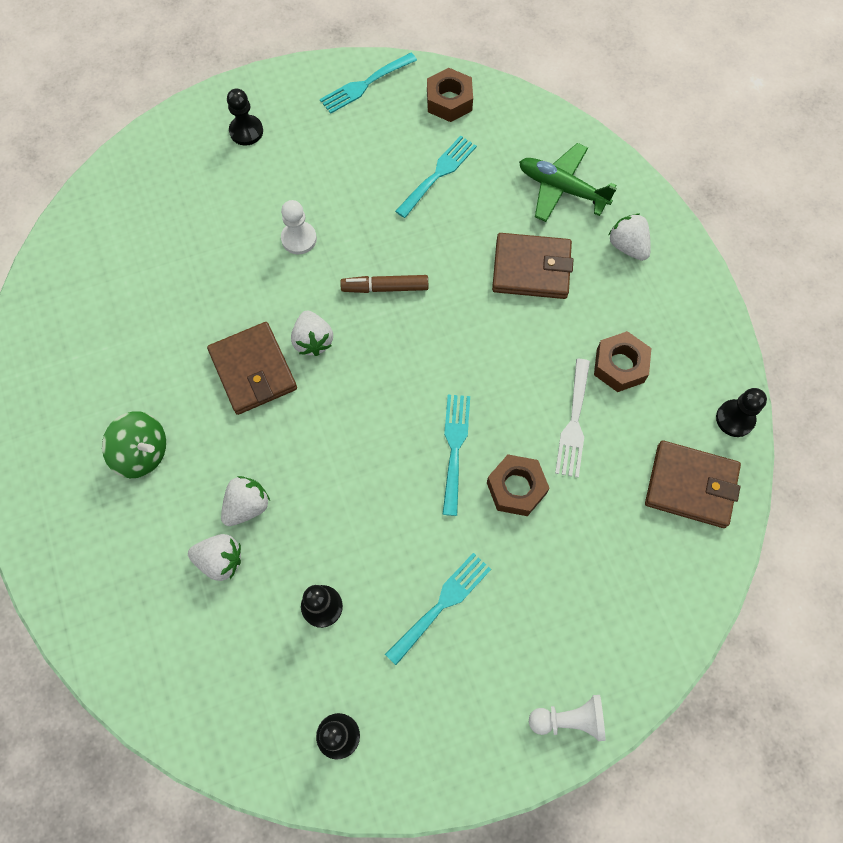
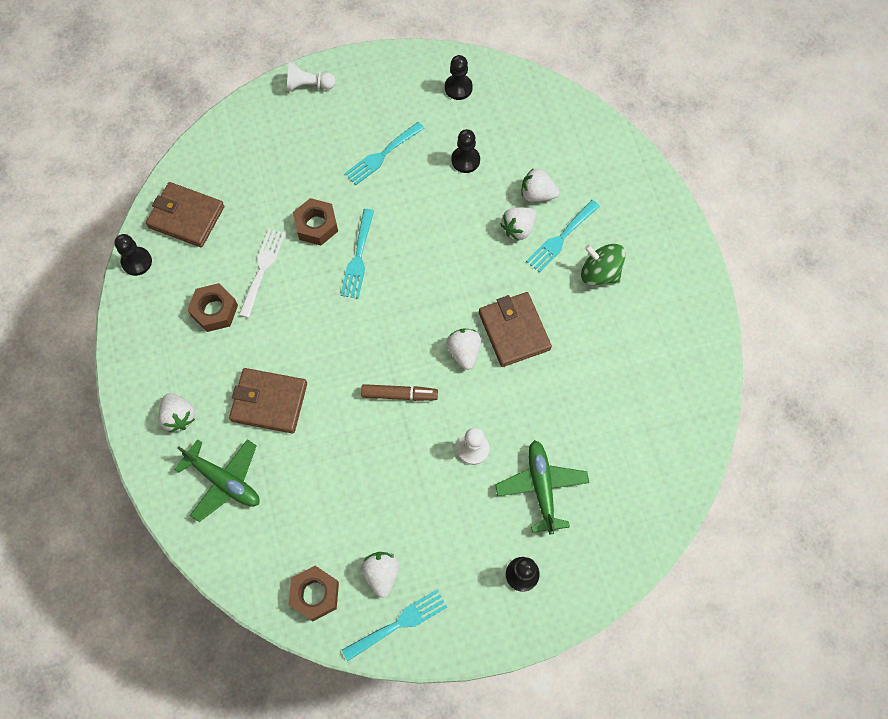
camera: 175 degrees left, 0 degrees up
turquoise fork [395,135,477,218] -> turquoise fork moved to [526,200,600,273]
none -> white strawberry [361,552,399,598]
none -> green plane [495,440,589,535]

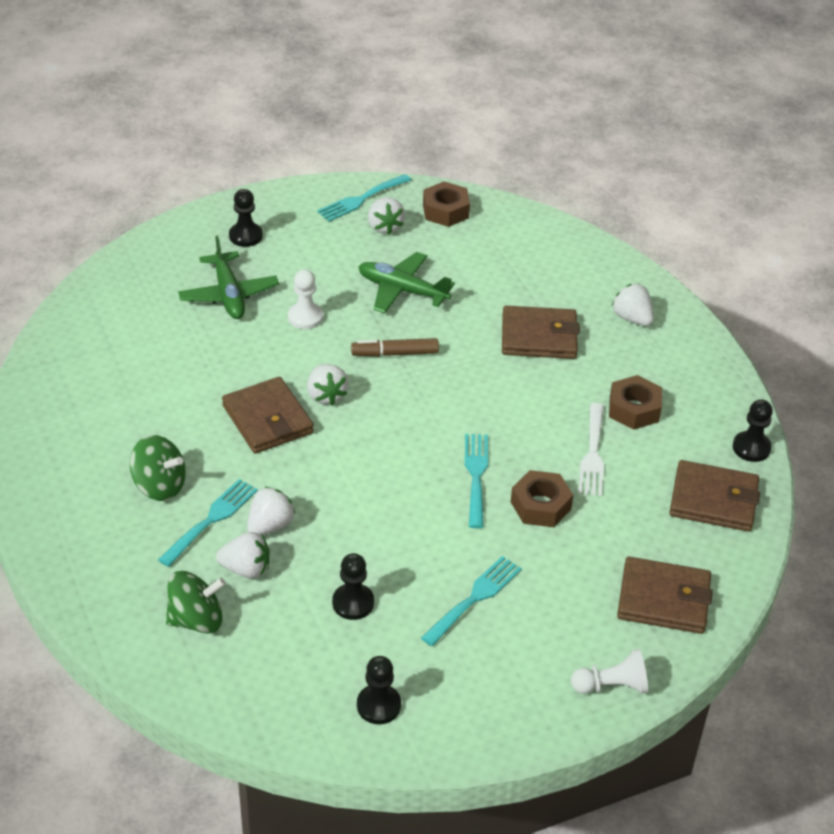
camera: 170 degrees right, 25 degrees down
green plane [175,439,260,522] -> green plane moved to [359,252,455,313]
none -> green spinning top [166,571,226,634]
none -> brown wallet [617,557,713,634]

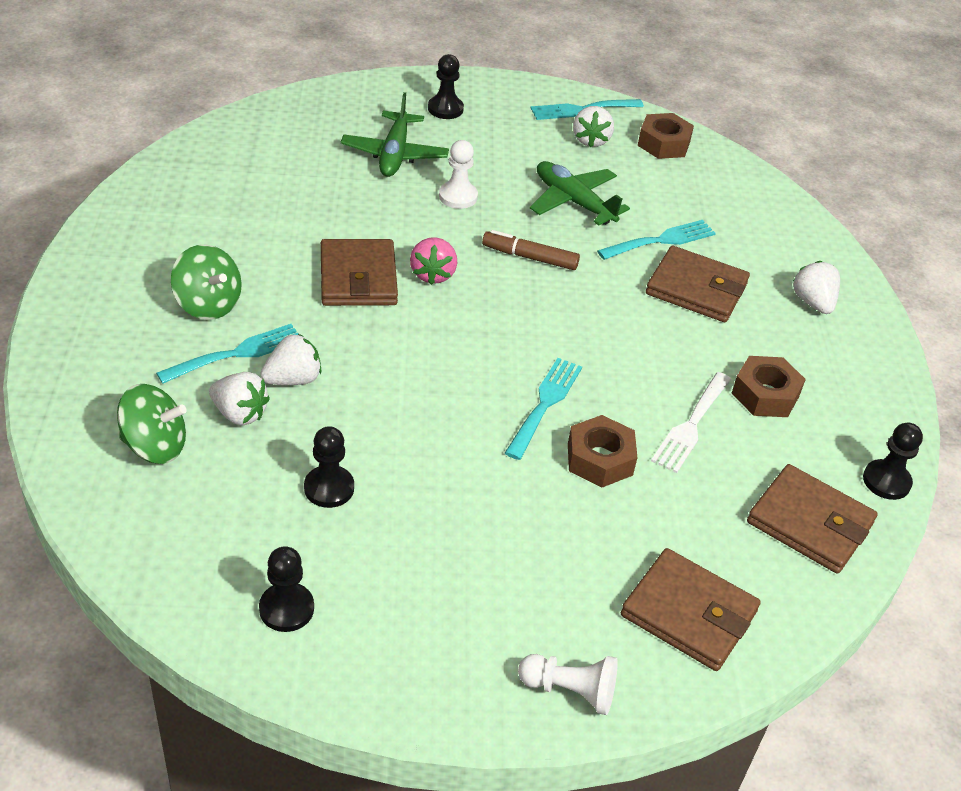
camera: 20 degrees right, 0 degrees up
white strawberry [307,364,349,405] -> pink strawberry [410,237,457,285]
turquoise fork [421,556,522,646] -> turquoise fork moved to [597,220,716,260]

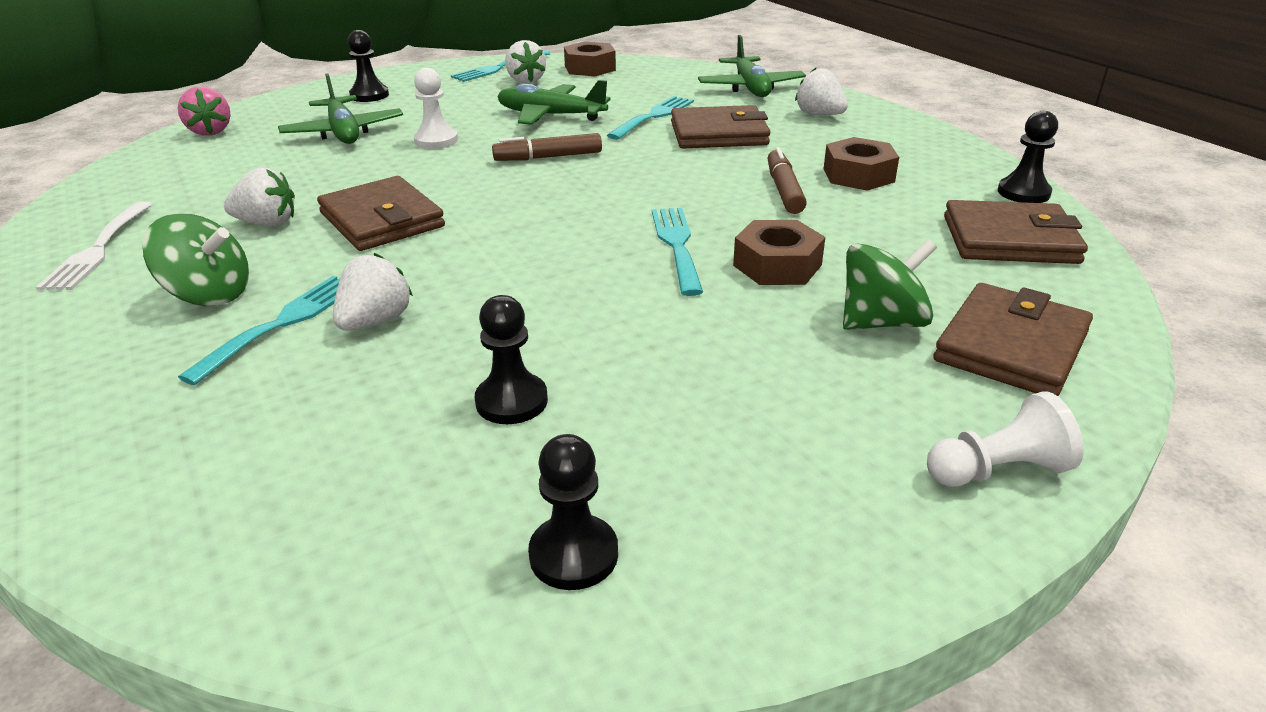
camera: 25 degrees left, 10 degrees down
green spinning top [117,384,187,464] -> green spinning top moved to [843,239,937,330]
white strawberry [209,372,270,425] -> white strawberry moved to [224,167,295,226]
pink strawberry [410,237,457,285] -> pink strawberry moved to [178,87,231,136]
brown wallet [621,548,761,671] -> brown wallet turned 60 degrees counterclockwise [933,283,1093,396]
white fork [651,372,731,473] -> white fork moved to [36,201,152,290]
none -> green plane [698,35,806,97]
none -> brown marker [768,147,807,214]

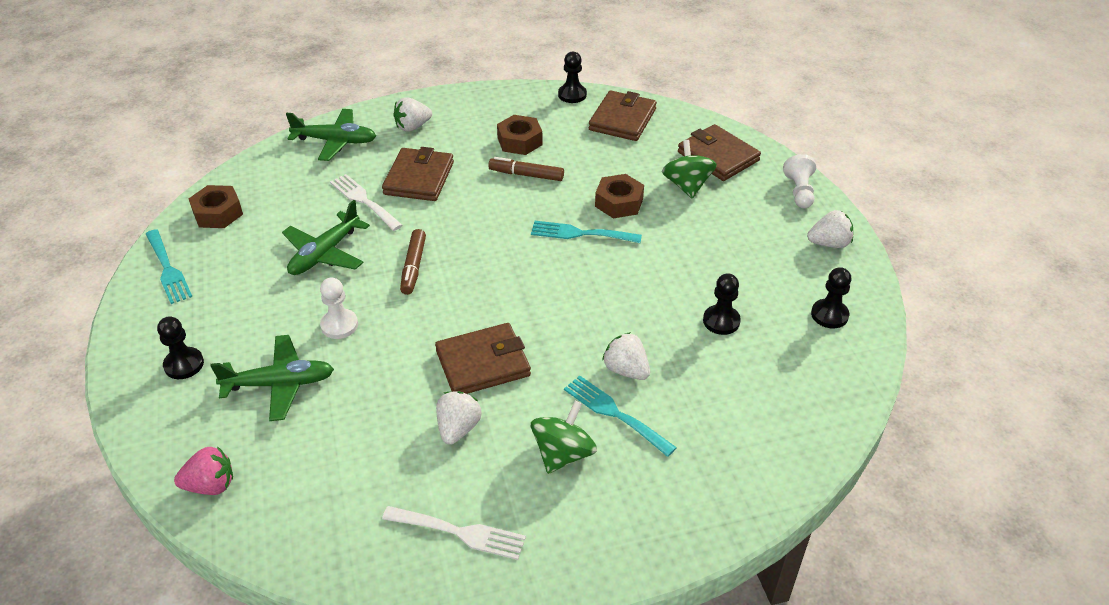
camera: 75 degrees left, 10 degrees up
white strawberry [505,40,546,84] -> white strawberry moved to [807,210,853,248]
turquoise fork [607,96,694,140] -> white fork [330,174,403,231]

